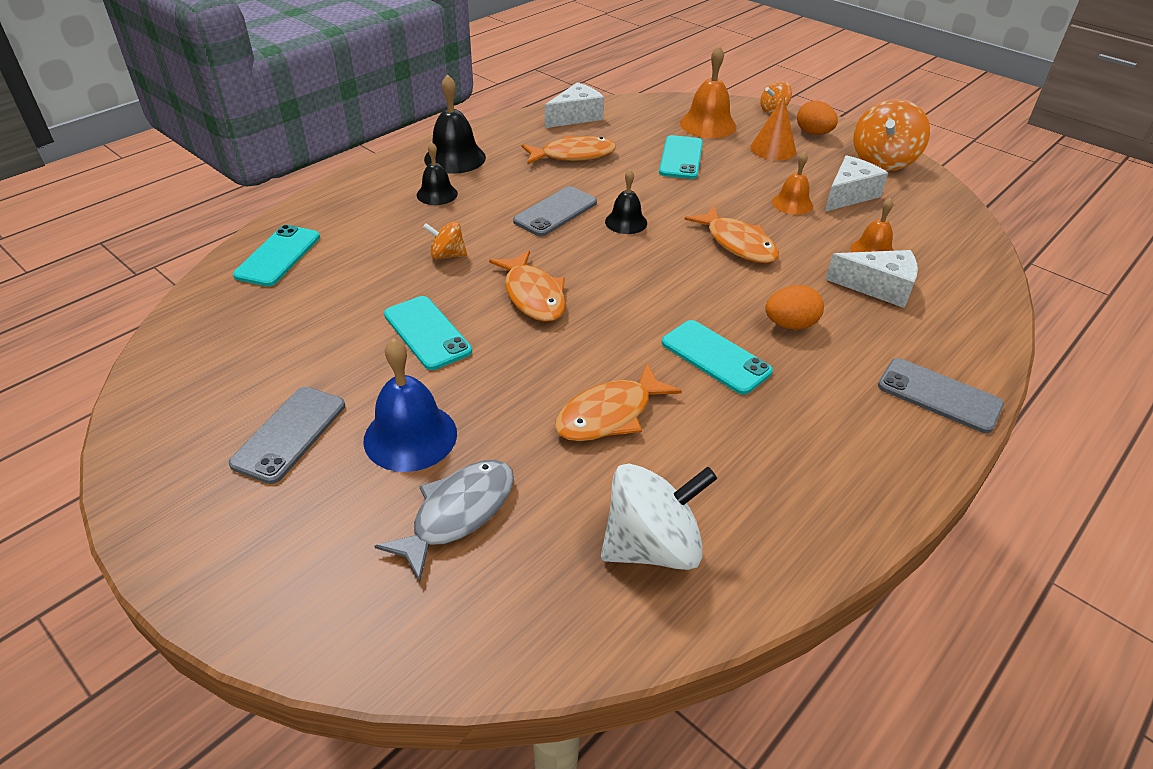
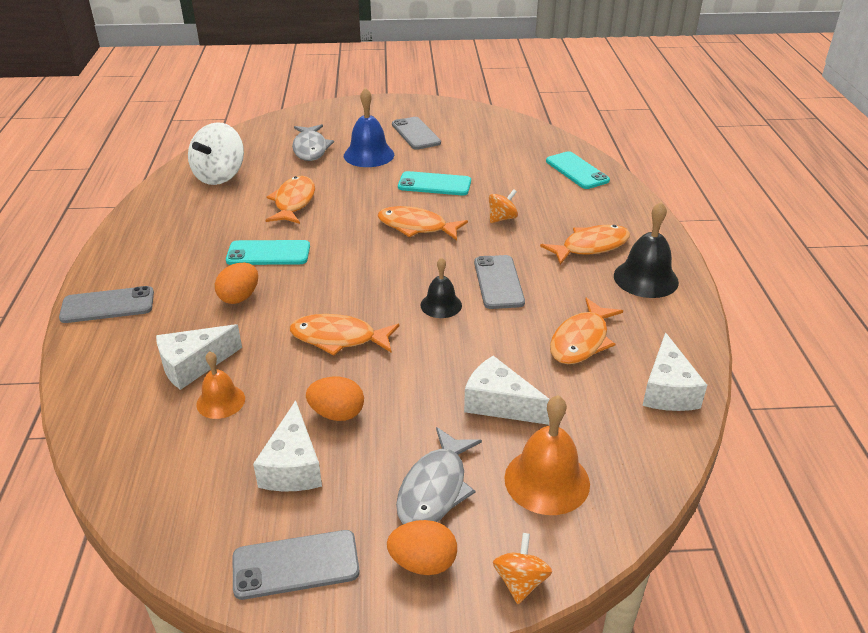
camera: 135 degrees right, 5 degrees down
black bell [417,142,458,205] -> orange fish [540,225,630,265]
turquoise phone [659,135,703,179] -> white cheese [464,356,550,425]
orange cone [750,96,796,160] -> grey fish [396,427,482,524]
orange bell [772,152,813,215] -> orange egg [306,377,364,421]
orange spinning top [854,99,930,171] -> grey phone [233,530,360,600]

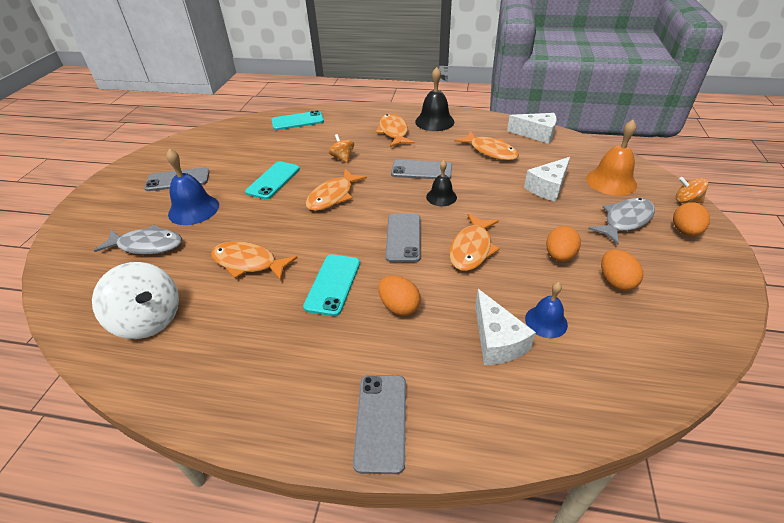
camera: 75 degrees left, 5 degrees up
orange bell [196,351,245,419] -> blue bell [525,282,568,338]
grey phone [233,530,360,600] -> grey phone moved to [385,214,421,262]
white cheese [253,400,322,491] -> orange egg [601,249,643,291]
grey fish [396,427,482,524] -> grey fish turned 75 degrees counterclockwise [588,198,655,245]

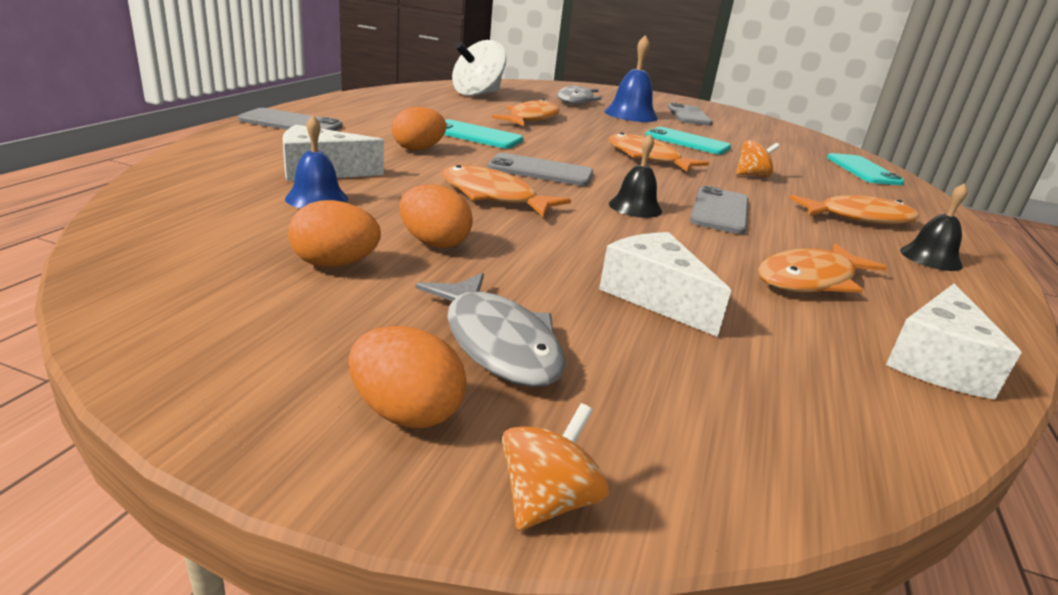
camera: 95 degrees right, 15 degrees down
black bell [415,67,454,131] -> black bell [900,183,968,271], size x0.62
orange bell [586,120,637,196] -> none

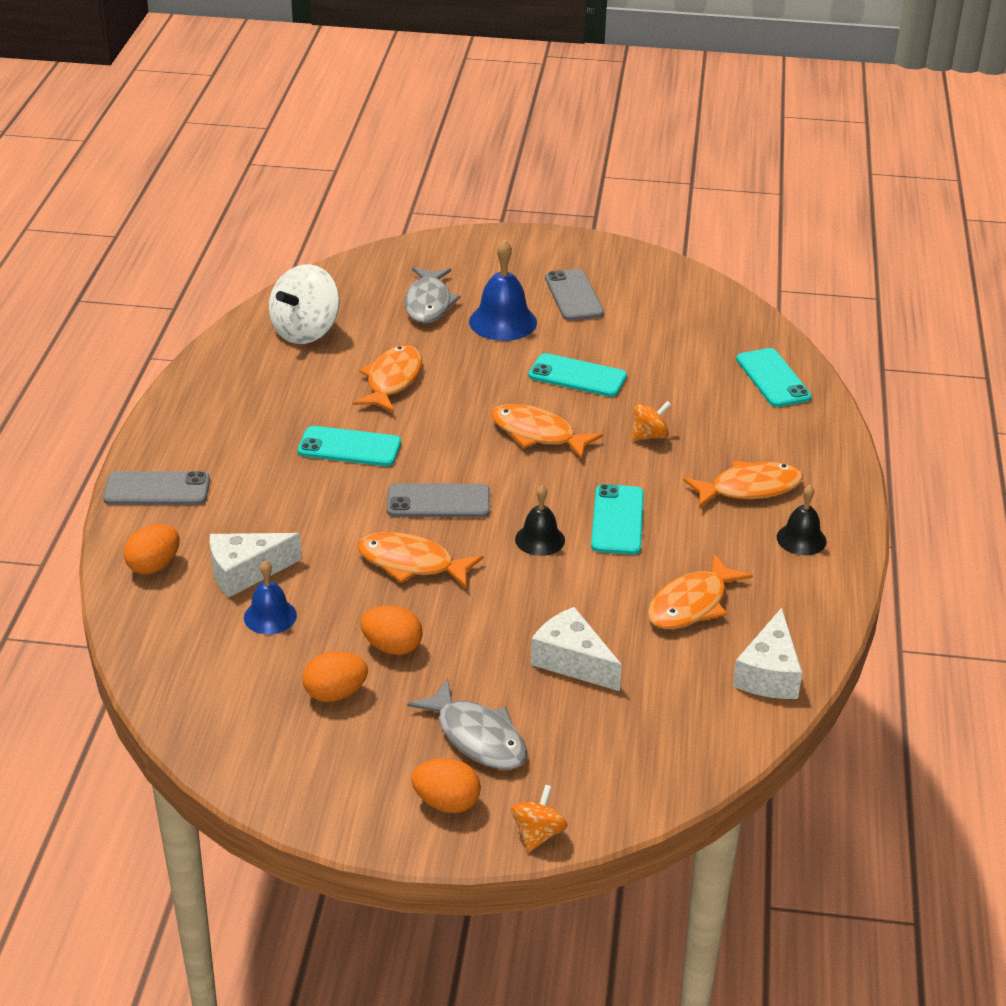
camera: 10 degrees left, 10 degrees up
orange egg [392,107,446,151] -> orange egg moved to [123,524,180,575]
grey phone [690,186,748,234] -> turquoise phone [591,484,644,555]

